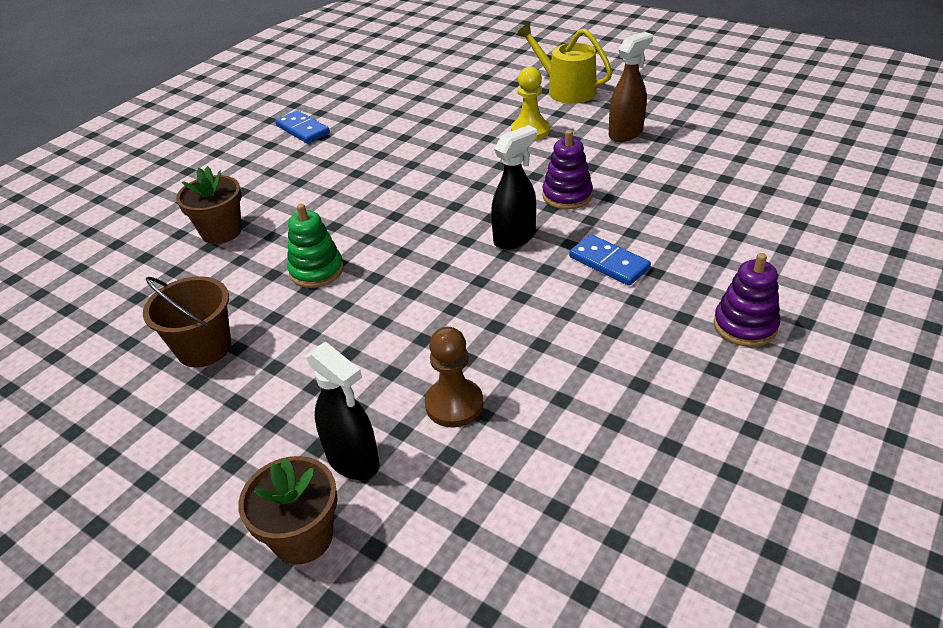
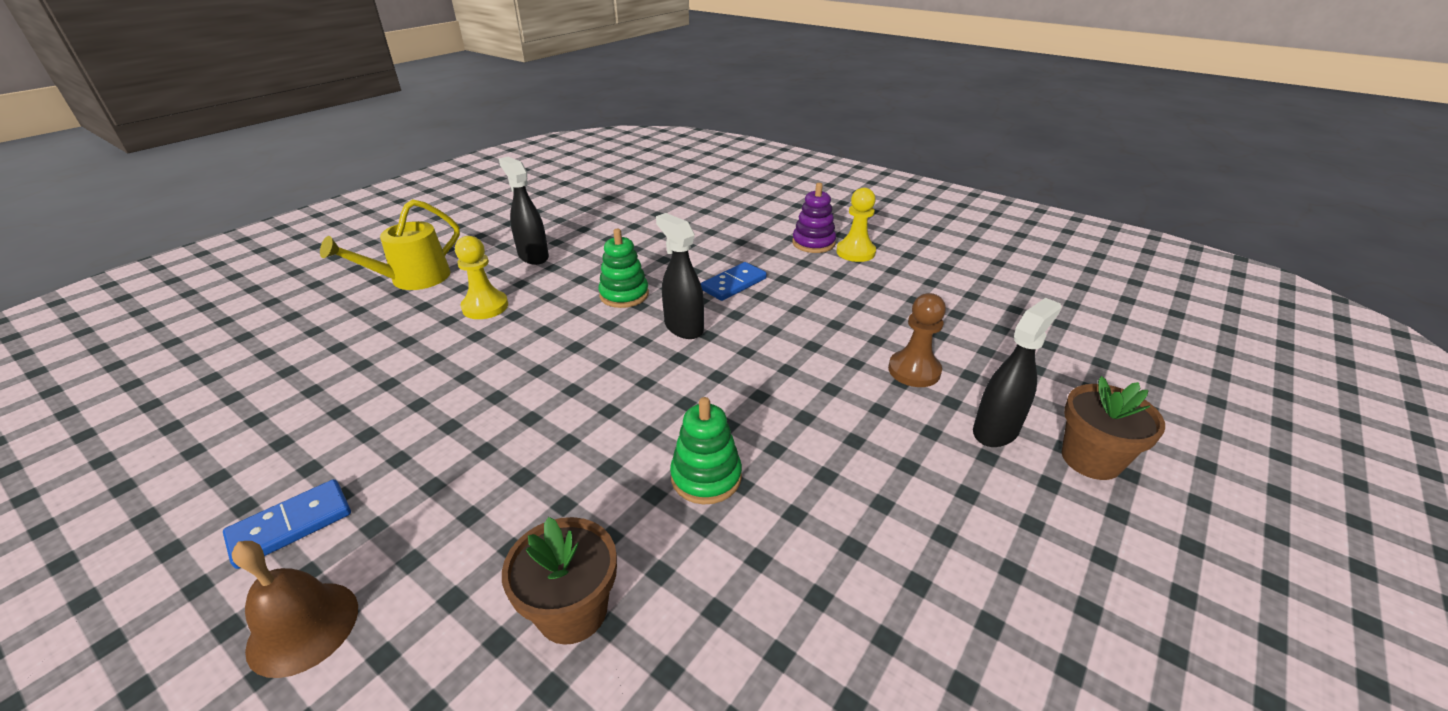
camera: 90 degrees left, 5 degrees down
brown bucket [143,276,231,368] -> none
purple stacking toy [542,130,593,209] -> green stacking toy [598,229,649,308]
brown spray bottle [609,32,653,142] -> black spray bottle [499,157,549,265]
none -> brown bell [232,541,358,678]
none -> yellow pawn [836,187,876,262]

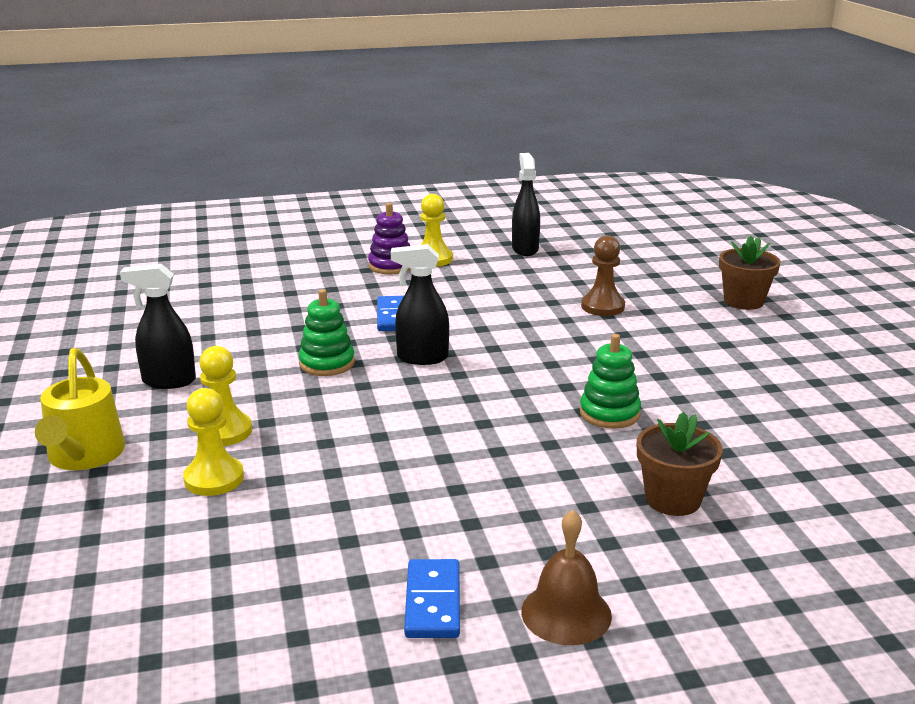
camera: 50 degrees left, 10 degrees down
black spray bottle [973,298,1061,447] -> black spray bottle moved to [512,153,540,256]
none -> yellow pawn [183,388,244,496]

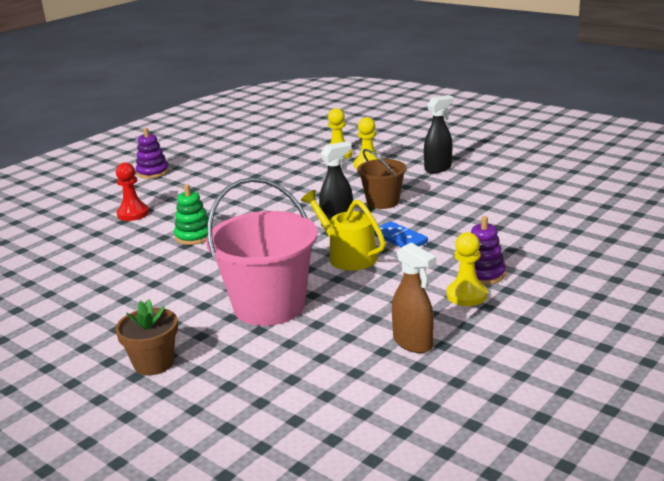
camera: 145 degrees right, 0 degrees up
yellow watering can [35,348,125,470] -> yellow watering can moved to [301,190,386,271]
green stacking toy [299,289,355,376] -> brown bucket [357,149,407,209]
blue domino [404,559,460,638] -> none
black spray bottle [512,153,540,256] -> brown spray bottle [392,243,436,353]
brown bell [521,510,612,645] -> purple stacking toy [136,128,169,179]
brown pawn [581,235,625,316] -> pink bucket [206,177,317,326]
brown flower pot [637,412,723,516] -> red pawn [116,162,149,221]

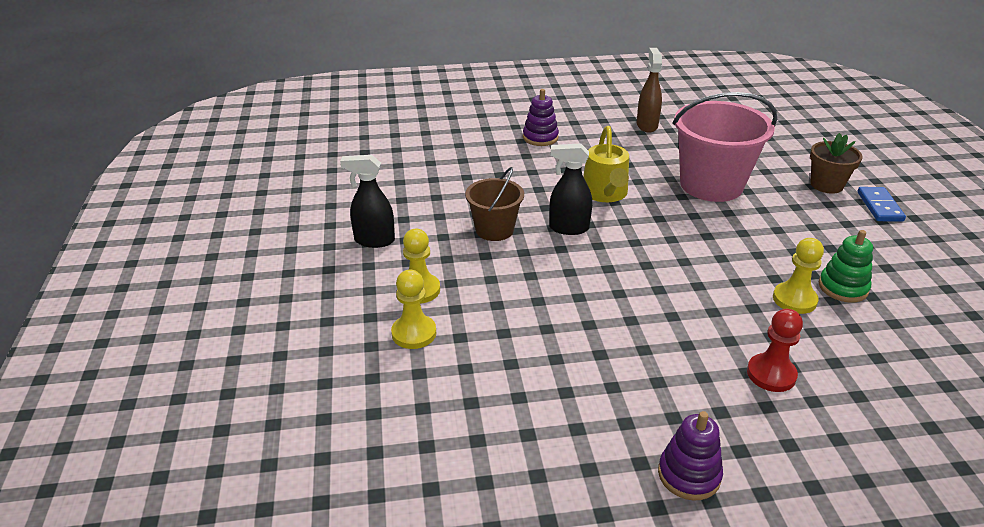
camera: 140 degrees left, 10 degrees up
green stacking toy [174,184,213,245] -> green stacking toy moved to [819,230,873,303]
blue domino [374,221,428,248] -> blue domino moved to [857,187,906,222]
yellow pawn [447,232,487,306] -> yellow pawn moved to [773,238,824,314]

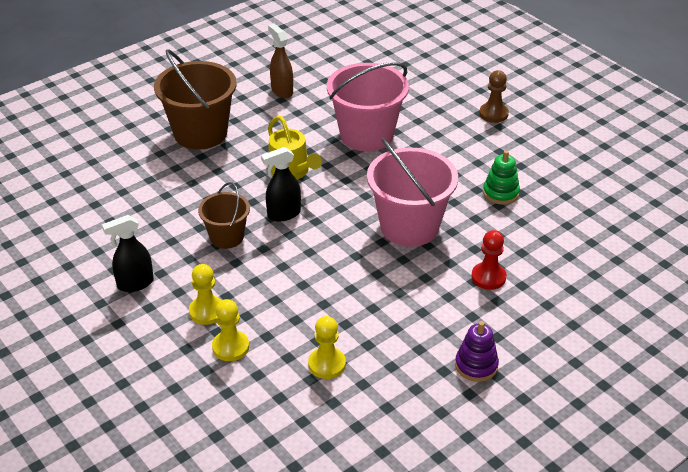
camera: 30 degrees left, 5 degrees up
purple stacking toy [523,89,559,146] -> brown bucket [154,49,237,150]
yellow pawn [773,238,824,314] -> yellow pawn moved to [308,316,346,379]
brown flower pot [810,133,863,194] -> none
blue domino [857,187,906,222] -> brown pawn [479,70,509,123]
none -> pink bucket [367,138,458,247]

